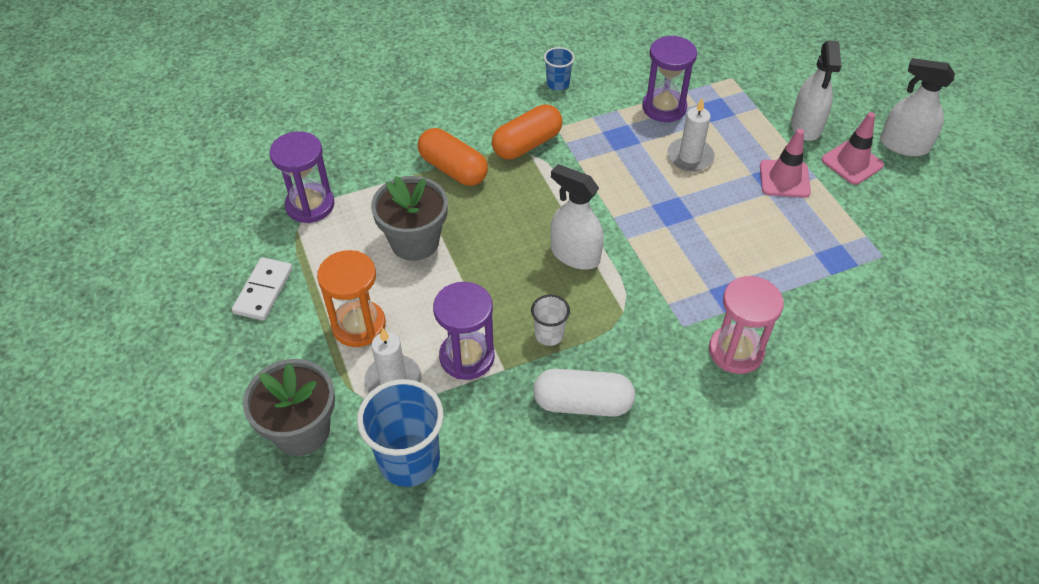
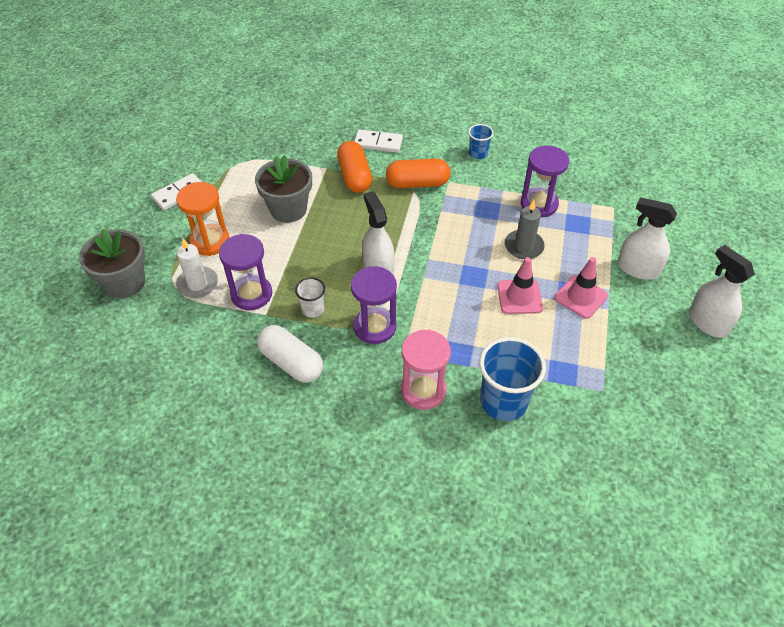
camera: 35 degrees right, 0 degrees up
purple hourglass [269,131,335,223] -> purple hourglass moved to [351,266,397,344]
blue cup [357,379,444,487] -> blue cup moved to [479,337,546,421]
white candle [667,98,715,171] -> grey candle [505,200,545,259]
white spray bottle [791,41,841,141] -> white spray bottle turned 75 degrees clockwise [617,197,677,280]
pink traffic cone [822,112,884,185] -> pink traffic cone moved to [497,257,543,314]
none -> white domino [355,129,403,153]

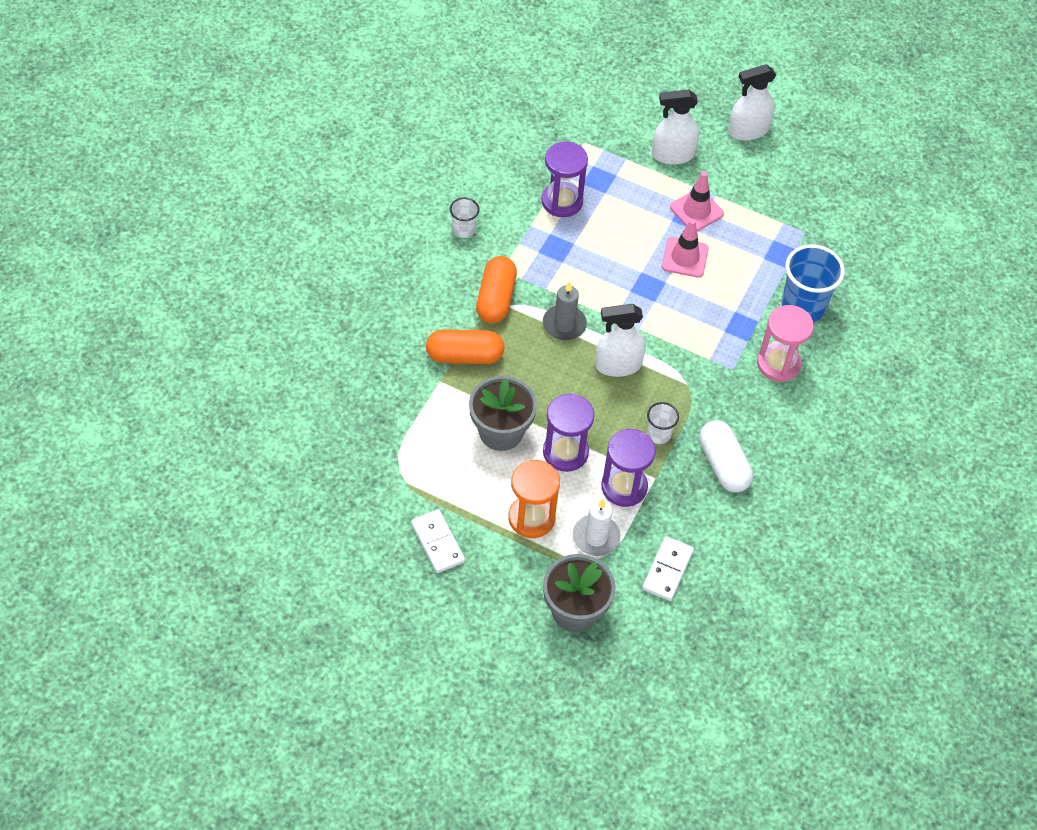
camera: 80 degrees left, 5 degrees up
white capsule [257,325,323,383] -> white capsule turned 75 degrees counterclockwise [699,420,753,493]
purple hourglass [351,266,397,344] -> purple hourglass moved to [543,394,595,472]
white domino [355,129,403,153] -> white domino moved to [642,537,694,601]
blue cup [468,124,494,159] -> white cup [450,197,479,238]
grey candle [505,200,545,259] -> grey candle moved to [543,281,587,340]
white spray bottle [617,197,677,280] -> white spray bottle turned 45 degrees clockwise [652,90,699,165]

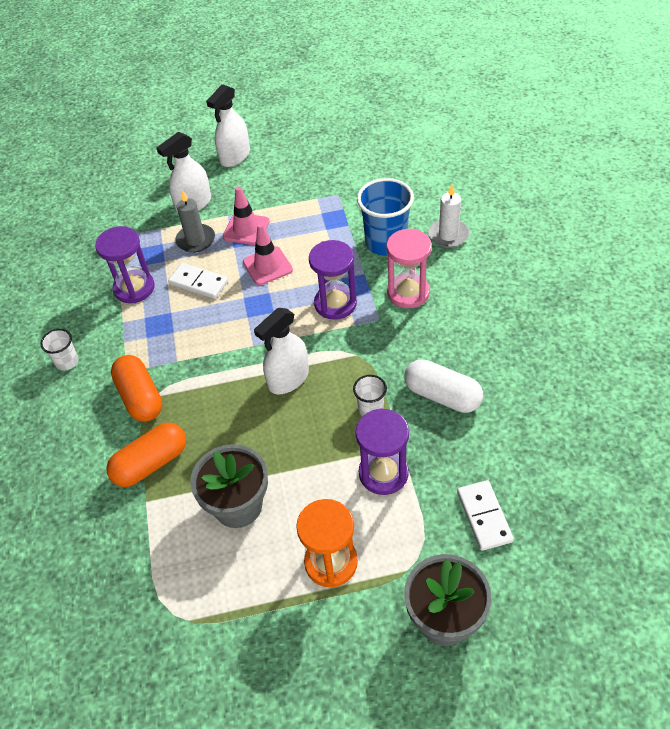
camera: 30 degrees left, 5 degrees down
white domino [411,509,465,573] -> white domino moved to [168,263,228,299]
grey candle [543,281,587,340] -> grey candle moved to [175,190,215,253]
purple hourglass [543,394,595,472] -> purple hourglass moved to [309,240,357,320]
white candle [573,499,620,556] -> white candle moved to [428,184,469,248]

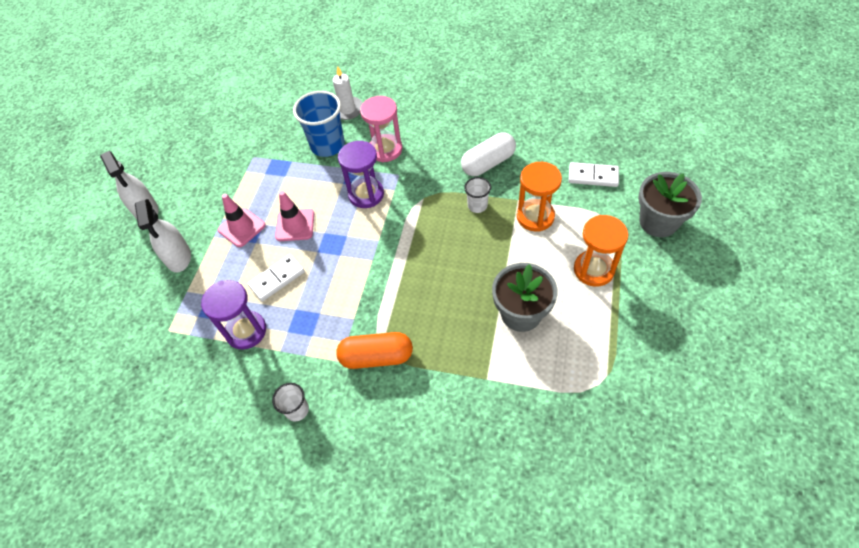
camera: 65 degrees left, 5 degrees up
orange capsule [106,422,186,487] -> none
grey candle [175,190,215,253] -> none
white spray bottle [254,308,309,394] -> none
purple hourglass [355,408,409,495] -> orange hourglass [517,162,562,232]

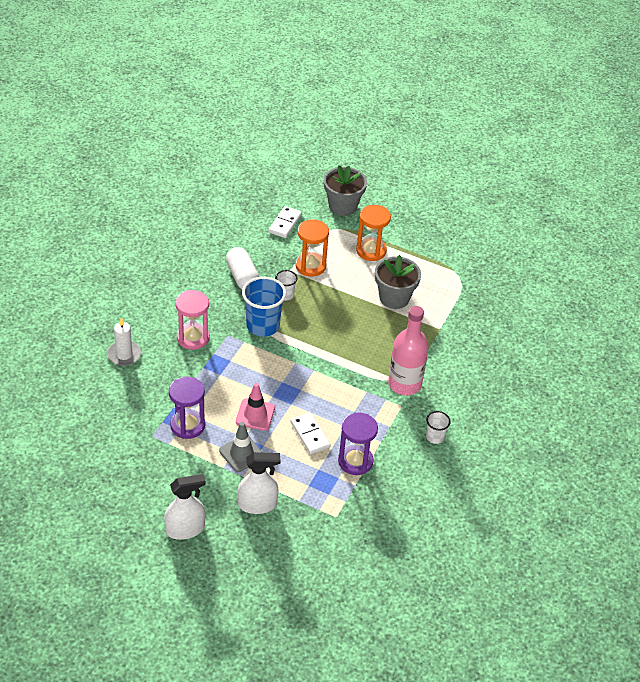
camera: 85 degrees left, 10 degrees down
pink traffic cone [218,194,266,247] -> grey traffic cone [219,422,263,472]
blue cup [293,91,345,157] -> blue cup moved to [242,277,286,337]
orange capsule [336,332,413,369] -> pink bottle [388,306,429,395]
purple hourglass [338,141,384,208] -> purple hourglass moved to [169,377,205,439]

